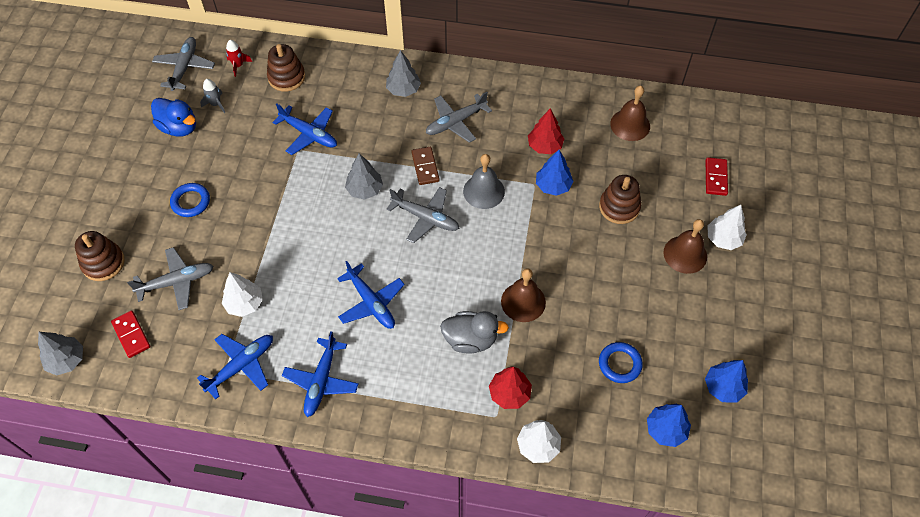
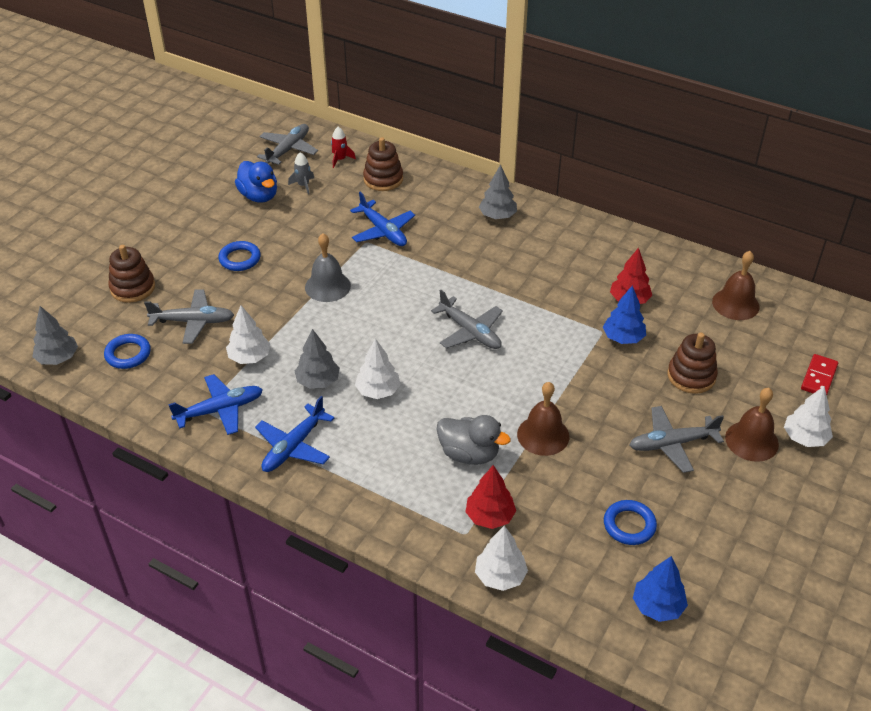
camera: 20 degrees right, 15 degrees down
red domino [111,310,151,358] -> blue ring [104,334,151,369]
blue plane [337,261,405,329] -> white tree [355,338,401,399]
grey tree [345,154,383,200] -> grey tree moved to [295,329,340,389]
brown domino [411,147,440,185] -> none
grey plane [426,92,492,143] -> grey plane moved to [629,406,724,473]
grey bell [463,154,505,209] -> grey bell moved to [305,233,351,302]
blue tree [705,360,748,403] -> none

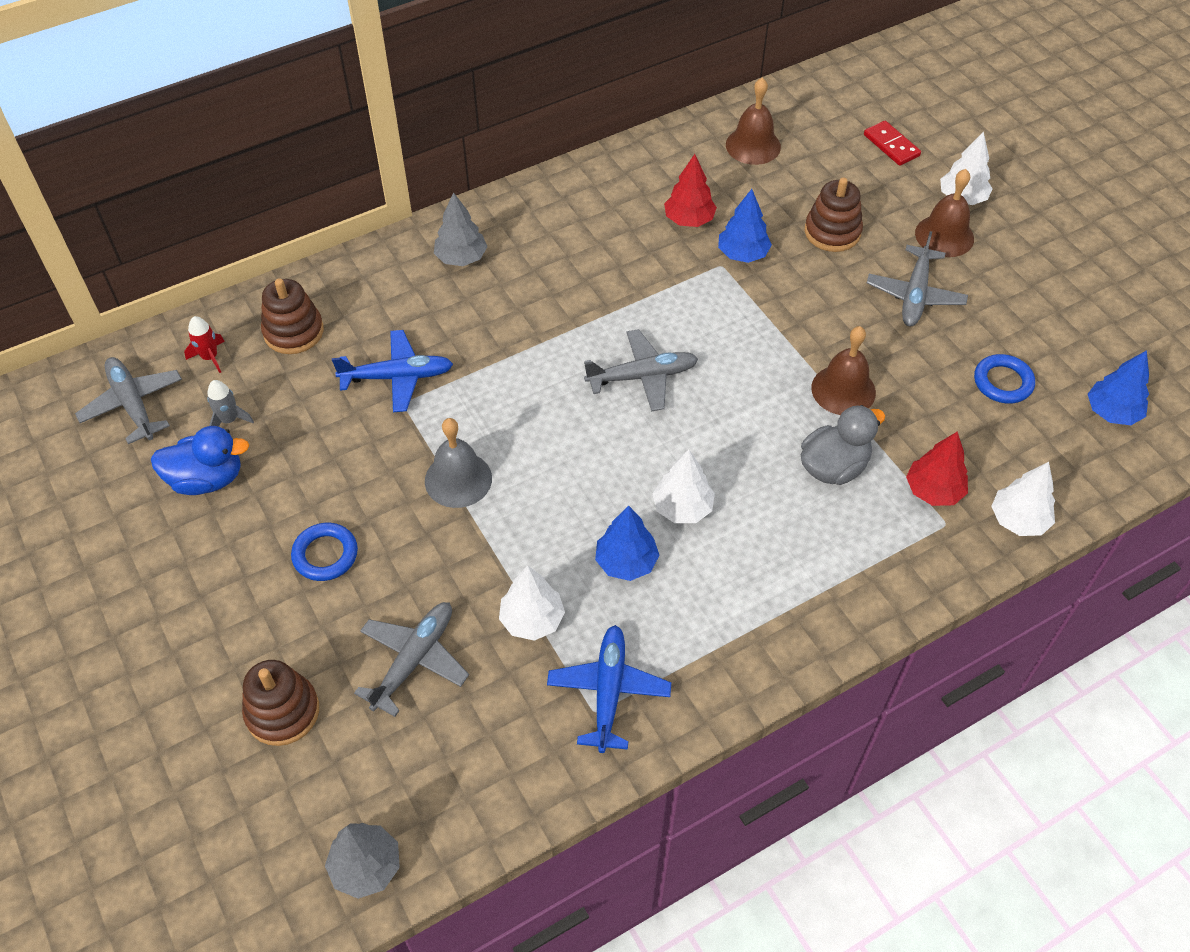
camera: 60 degrees left, 10 degrees up
blue ring [104,334,151,369] -> none
blue plane [255,396,335,472] -> none
grey tree [295,329,340,389] -> blue tree [595,506,659,581]

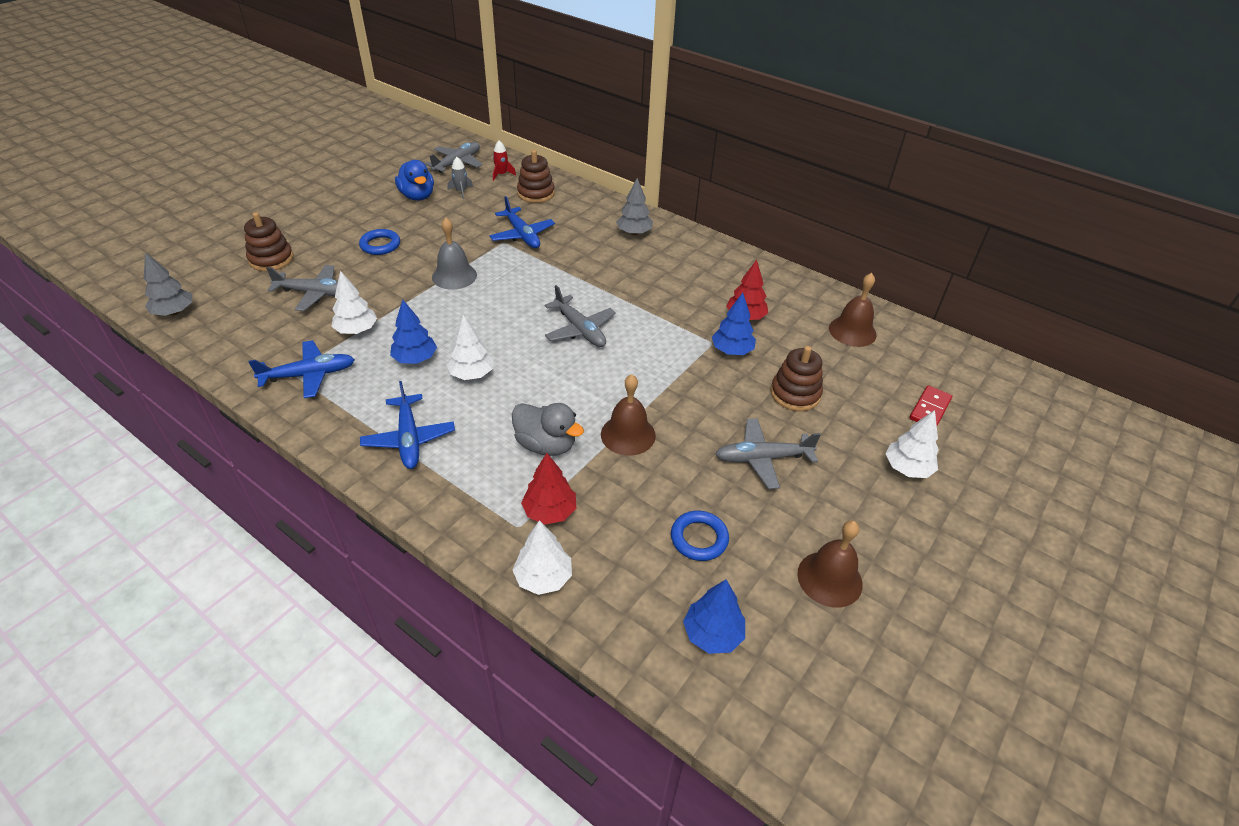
camera: 65 degrees right, 10 degrees down
brown bell [915,169,974,257] -> brown bell moved to [797,521,863,608]
none -> blue plane [360,381,455,469]

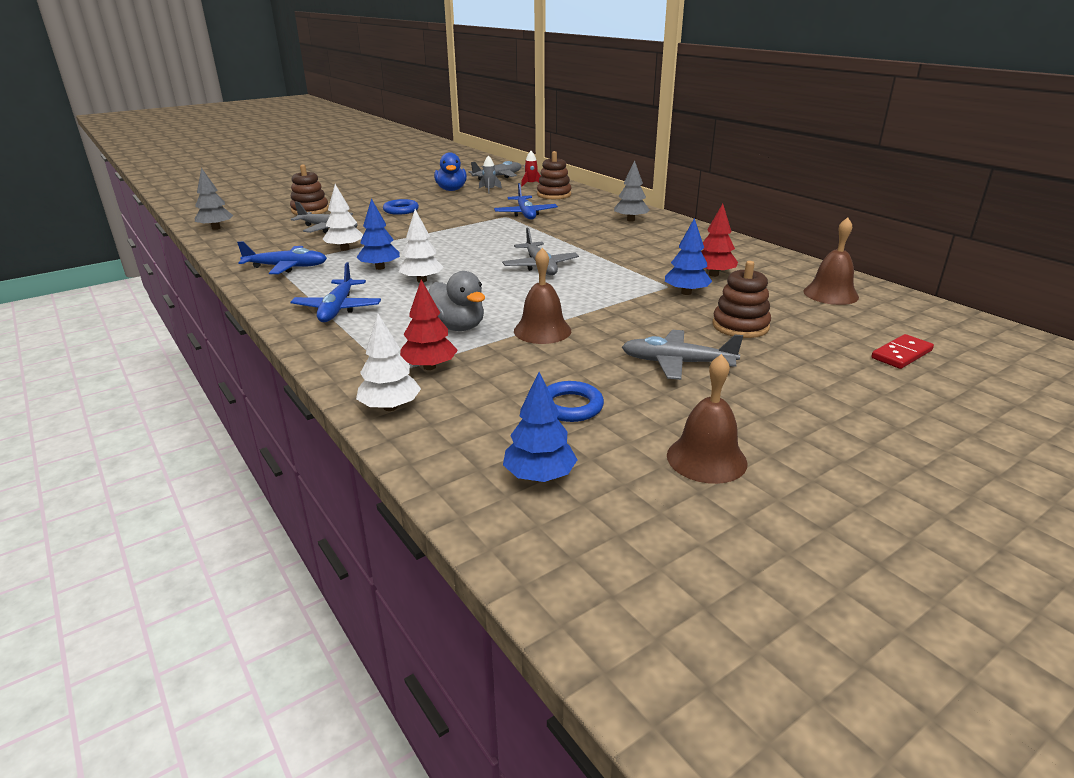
camera: 20 degrees right, 15 degrees down
grey bell [432,218,477,290] -> none
white tree [886,410,939,478] -> none

